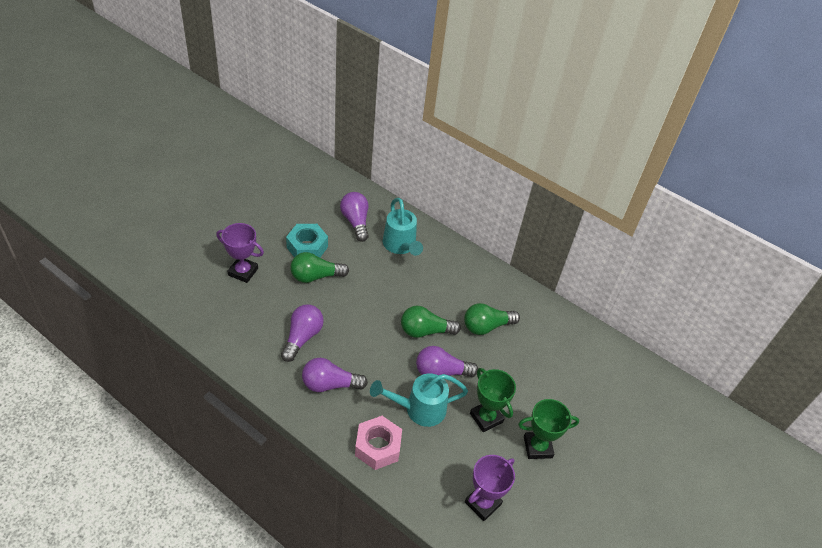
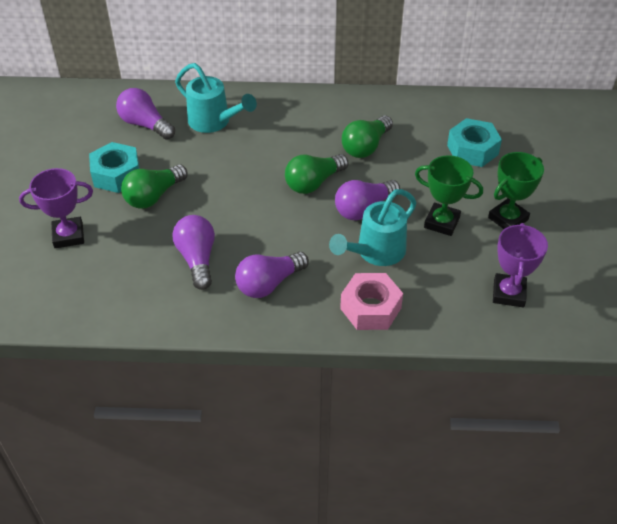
camera: 30 degrees left, 0 degrees up
none -> turquoise nut [447,118,502,167]

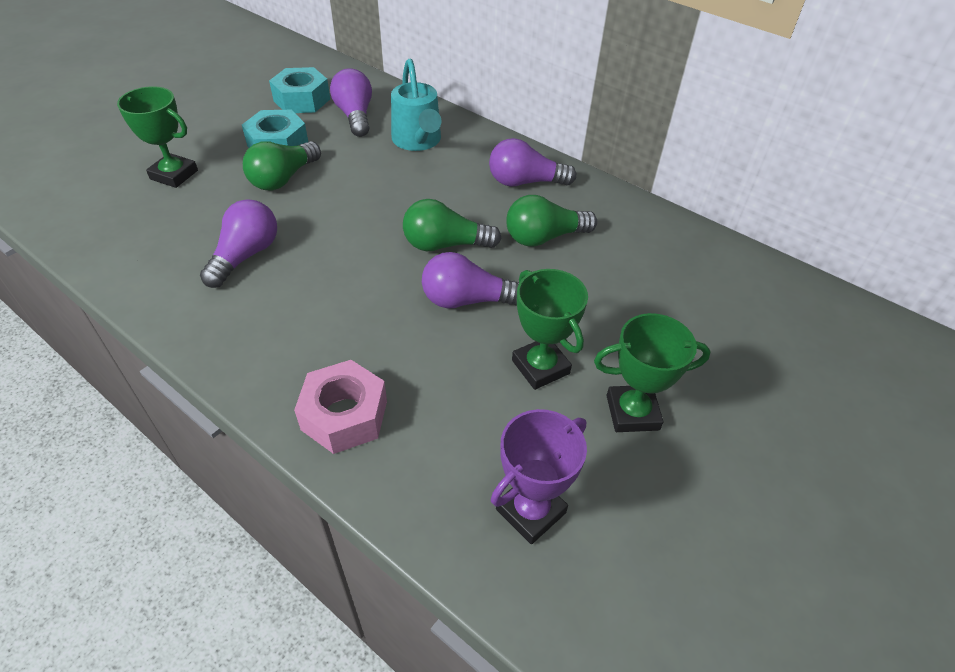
camera: 35 degrees right, 0 degrees up
purple trophy [19,168,93,248] -> green trophy [117,86,198,188]
green light bulb [121,164,188,209] -> green light bulb turned 45 degrees counterclockwise [243,141,321,191]
purple light bulb [235,252,309,298] -> purple light bulb moved to [489,138,577,186]
turquoise watering can [329,189,416,266] -> none
turquoise nut [447,118,502,167] -> turquoise nut moved to [269,67,330,113]

